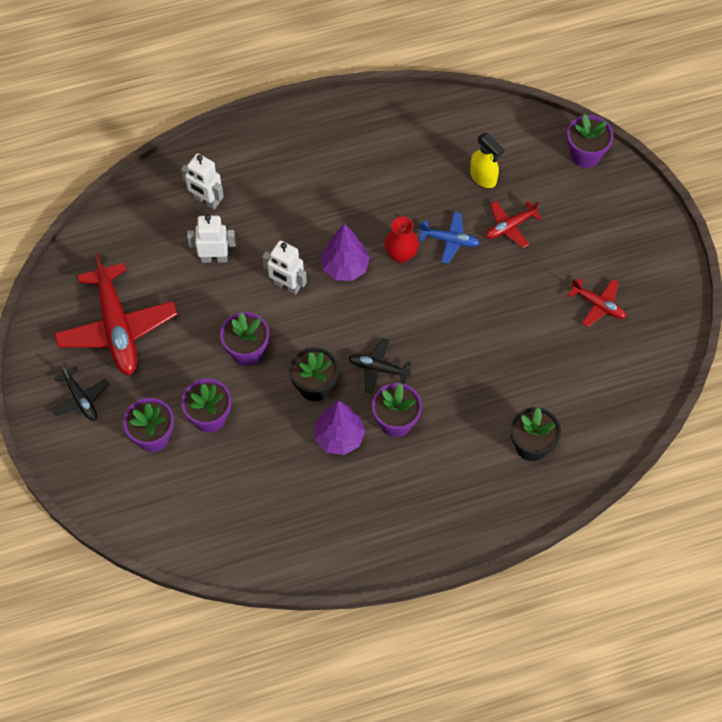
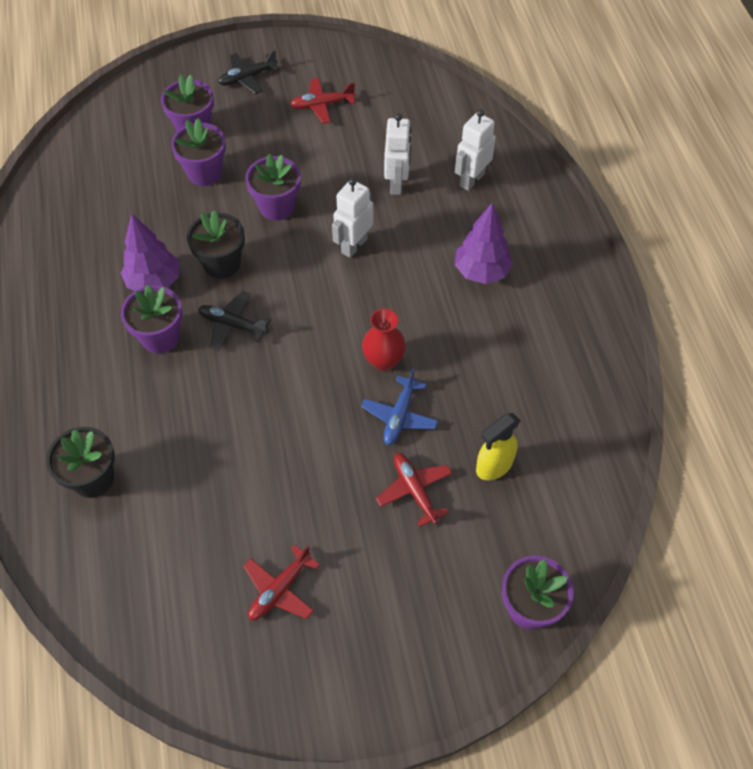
camera: 95 degrees right, 5 degrees down
red plane [54,252,177,375] -> red plane [290,78,355,124], size x0.50
purple tree [321,223,370,281] -> purple tree moved to [455,203,513,284]
black plane [348,338,411,394] -> black plane turned 90 degrees counterclockwise [198,291,271,351]

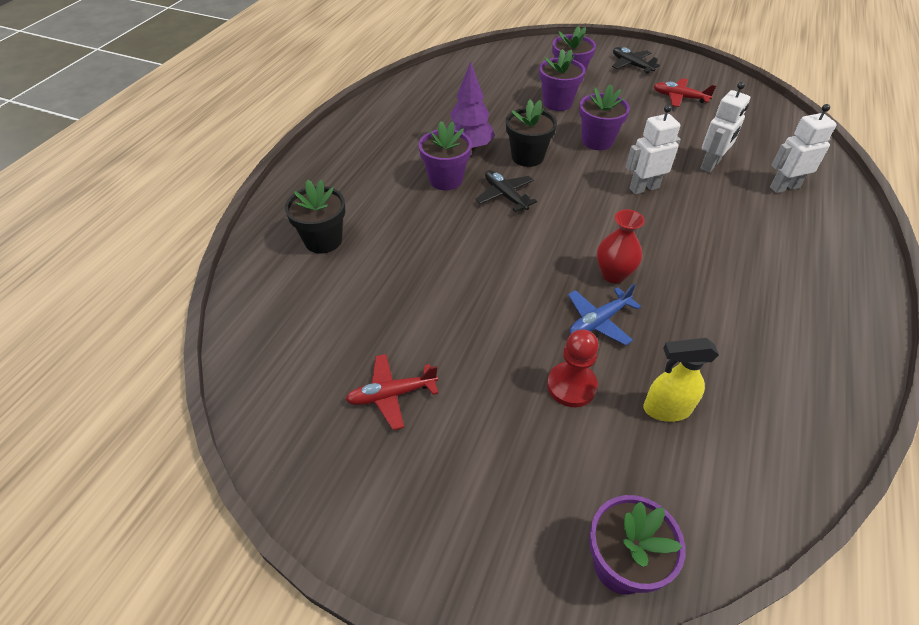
camera: 35 degrees right, 10 degrees down
black plane [218,50,280,94] -> black plane turned 45 degrees clockwise [612,47,660,74]
red plane [376,453,452,527] -> red pawn [547,329,599,407]
purple tree [455,203,513,284] -> none

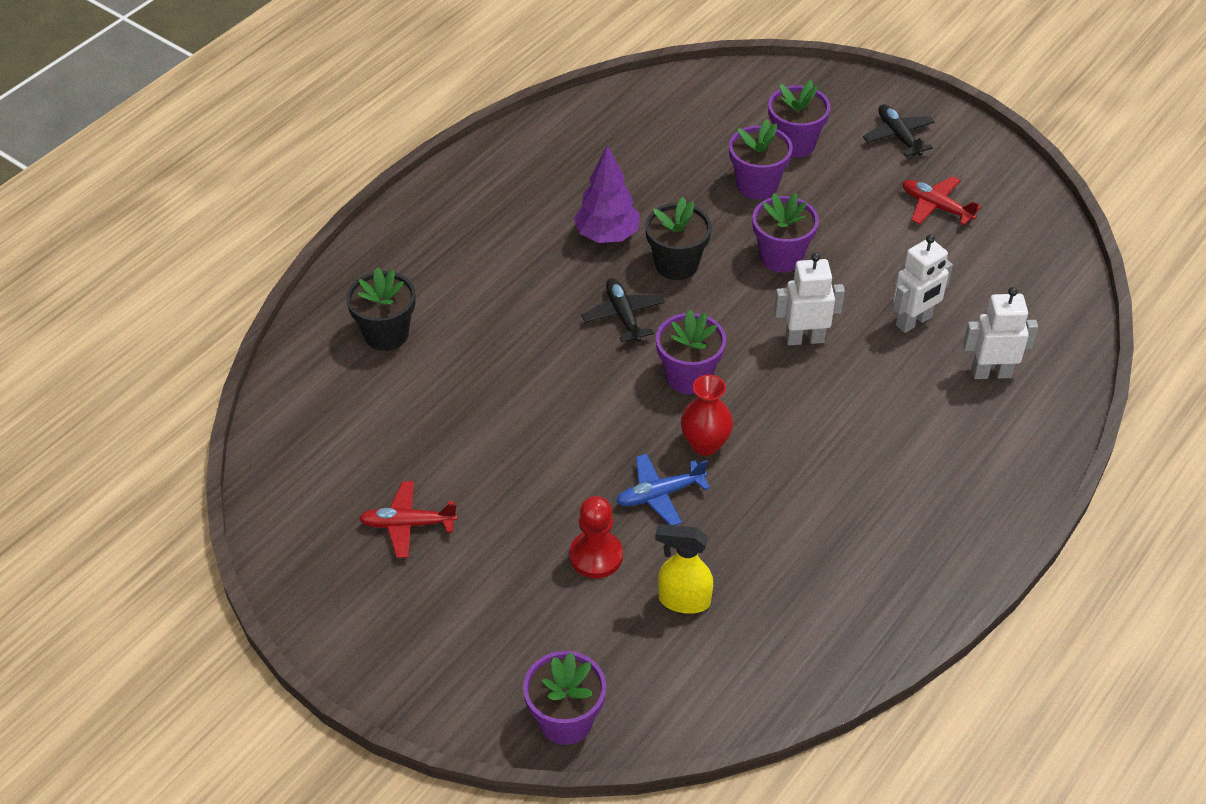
camera: 15 degrees right, 0 degrees up
purple flower pot [418,121,472,191] -> purple flower pot moved to [656,310,726,394]

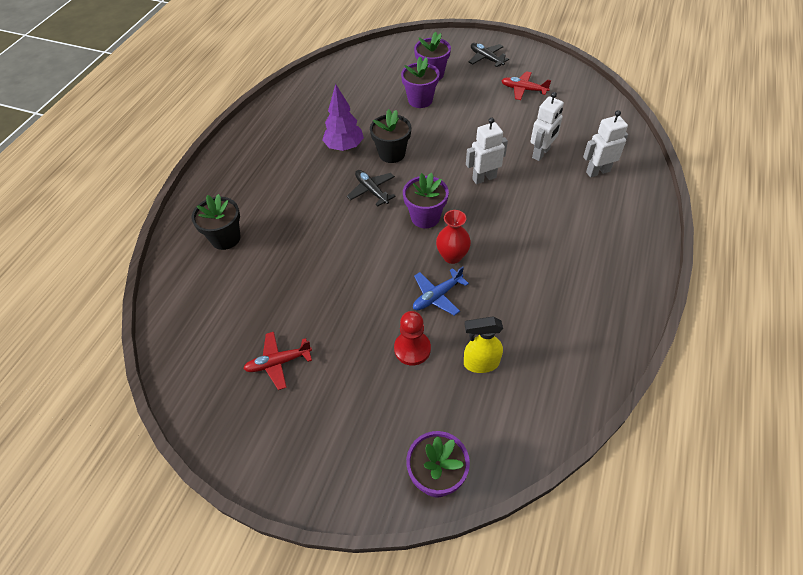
camera: 15 degrees left, 5 degrees up
purple flower pot [752,193,819,273] -> none

